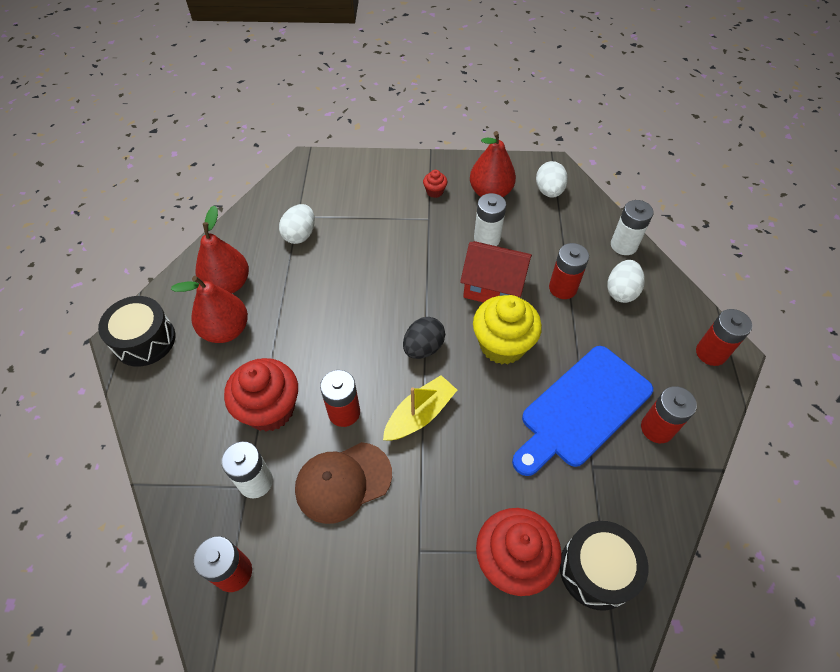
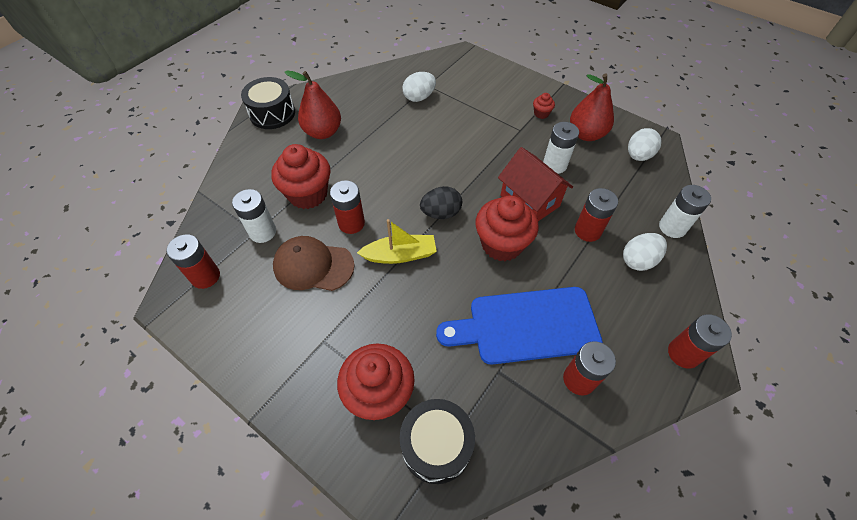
camera: 35 degrees right, 0 degrees up
red pear [196,206,249,293] -> none
yellow cupcake [473,295,542,364] -> red cupcake [475,195,539,261]

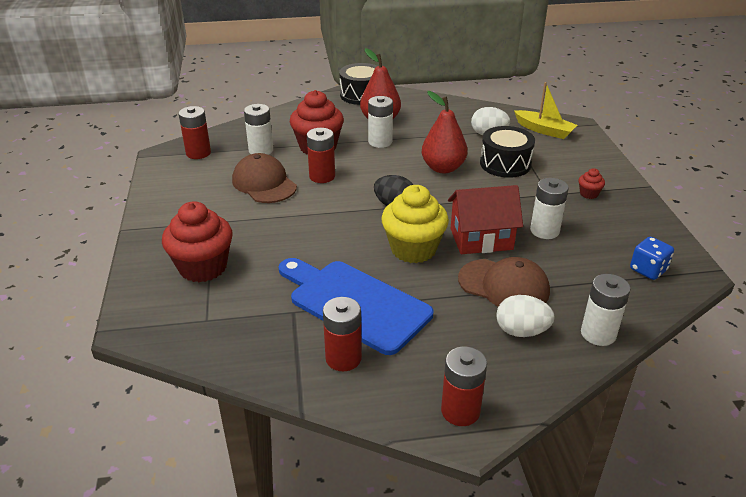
camera: 45 degrees right, 20 degrees down
yellow boat [357,219,437,264] -> yellow boat moved to [514,82,578,139]
black drum [400,399,475,484] -> black drum moved to [480,126,535,178]
red cupcake [475,195,539,261] -> yellow cupcake [381,185,449,263]
red house [498,147,573,221] -> red house turned 75 degrees clockwise [448,185,523,254]
red pear [570,74,614,141] -> red pear moved to [422,91,468,173]
red battery [575,188,618,242] -> brown cap [458,257,550,307]
white egg [628,128,662,161] -> blue dice [630,237,674,280]
none -> white battery [368,96,393,148]

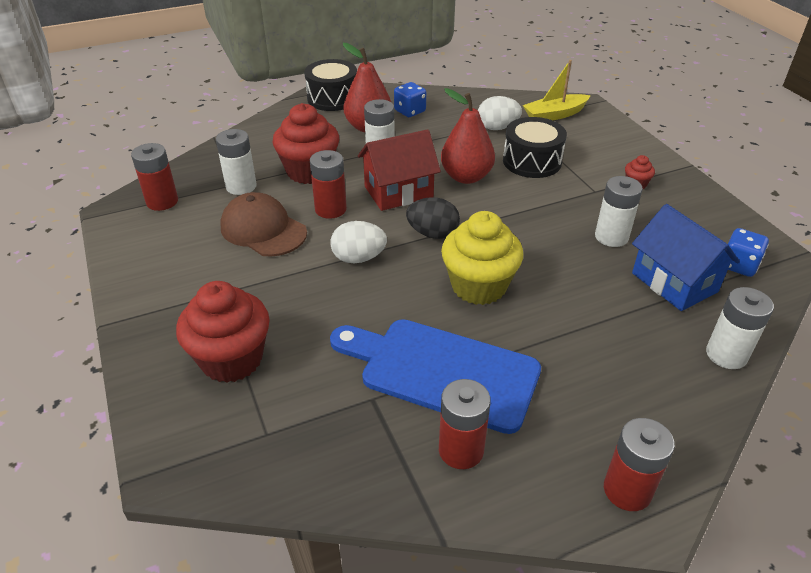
camera: 15 degrees left, 5 degrees up
red house [448,185,523,254] -> red house moved to [358,129,441,211]
brown cap [458,257,550,307] -> none
white egg [496,295,555,337] -> white egg moved to [330,221,387,263]
yellow boat [514,82,578,139] -> yellow boat turned 135 degrees clockwise [523,60,591,120]
none -> blue dice [394,82,426,117]
none -> blue house [632,204,740,311]

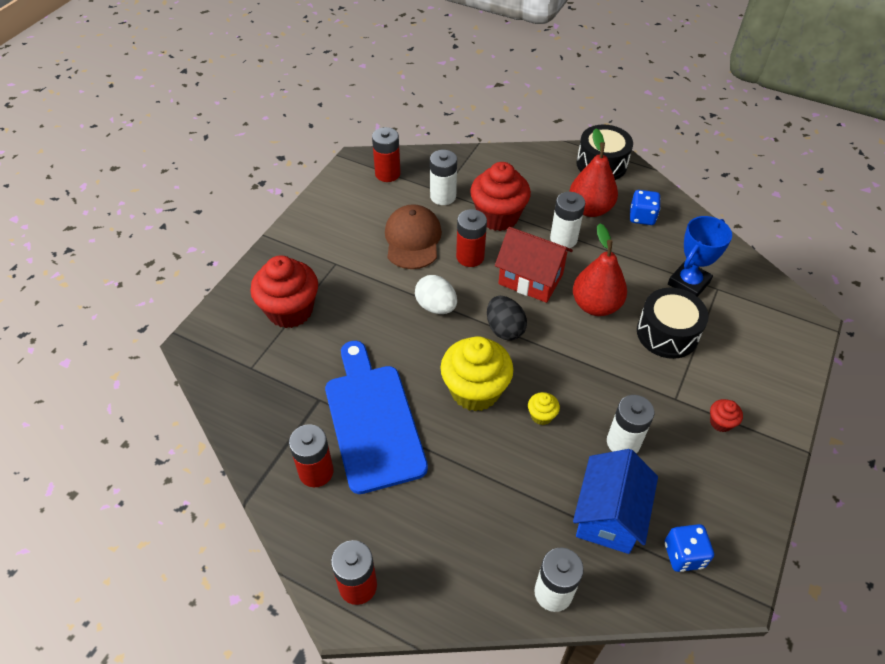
camera: 50 degrees right, 10 degrees up
white egg [478,96,522,130] -> blue trophy [668,216,732,297]
yellow boat [523,60,591,120] -> none
none -> yellow cupcake [528,392,560,425]

